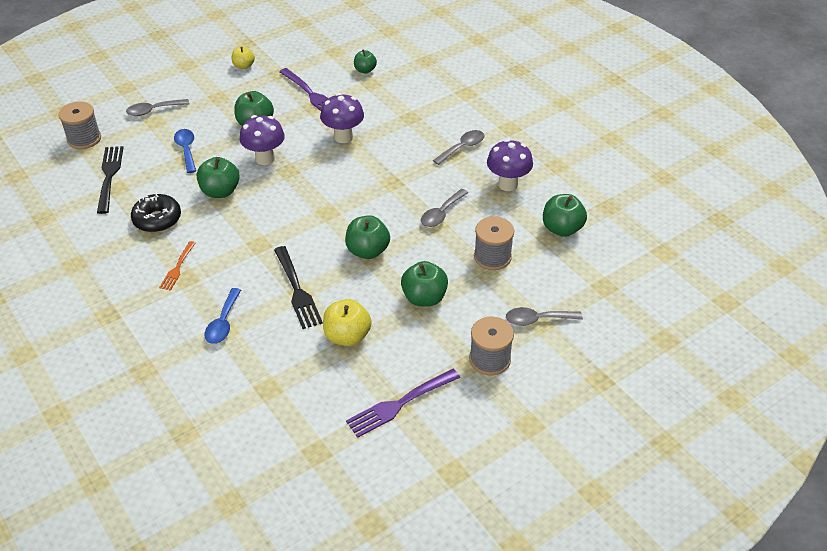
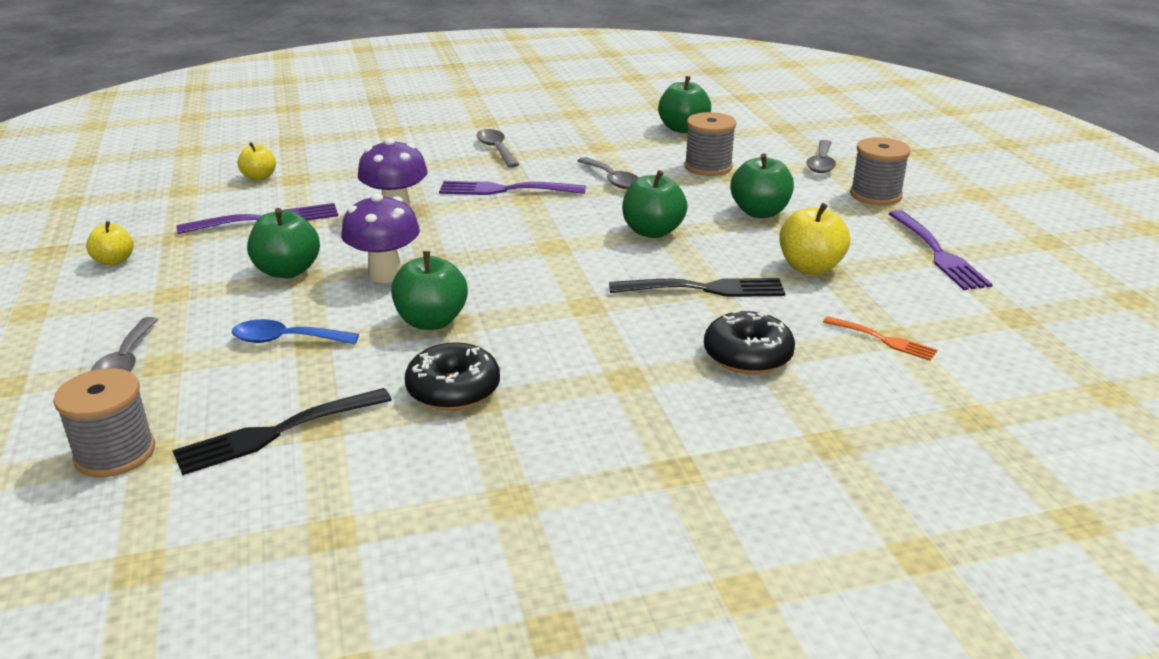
camera: 70 degrees left, 15 degrees down
black fork [97,146,124,214] -> black fork turned 45 degrees counterclockwise [172,388,392,475]
orange fork [159,241,196,291] -> orange fork moved to [823,316,938,361]
blue spoon [205,288,241,344] -> black donut [704,310,795,374]
green apple [354,50,377,73] -> yellow apple [238,142,276,181]
purple mushroom [487,139,533,191] -> none
none -> purple fork [439,181,586,195]

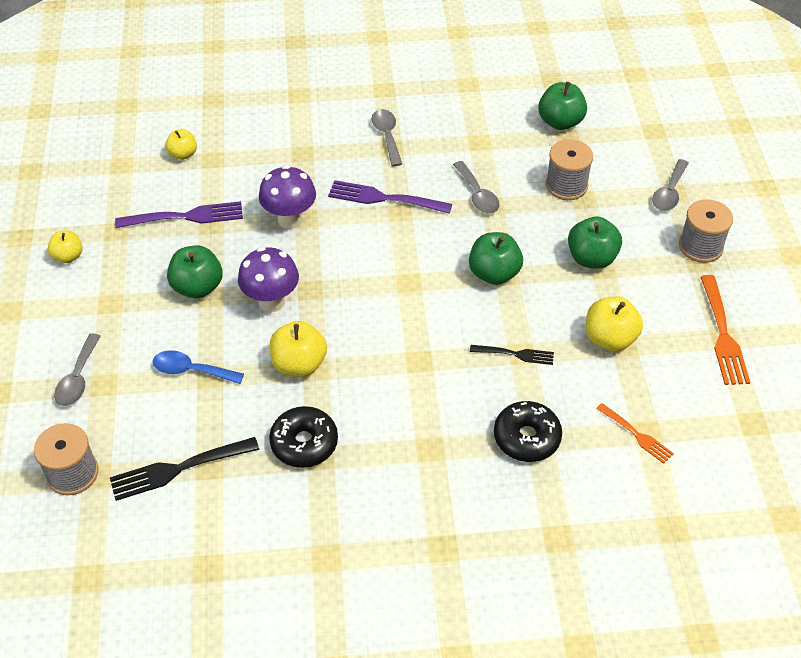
camera: 10 degrees right, 20 degrees up
green apple [391,251,468,330] -> yellow apple [269,321,327,377]
black fork [609,278,785,297] -> black fork [470,345,554,365], size x0.61
purple fork [888,210,993,290] -> orange fork [701,275,750,385]

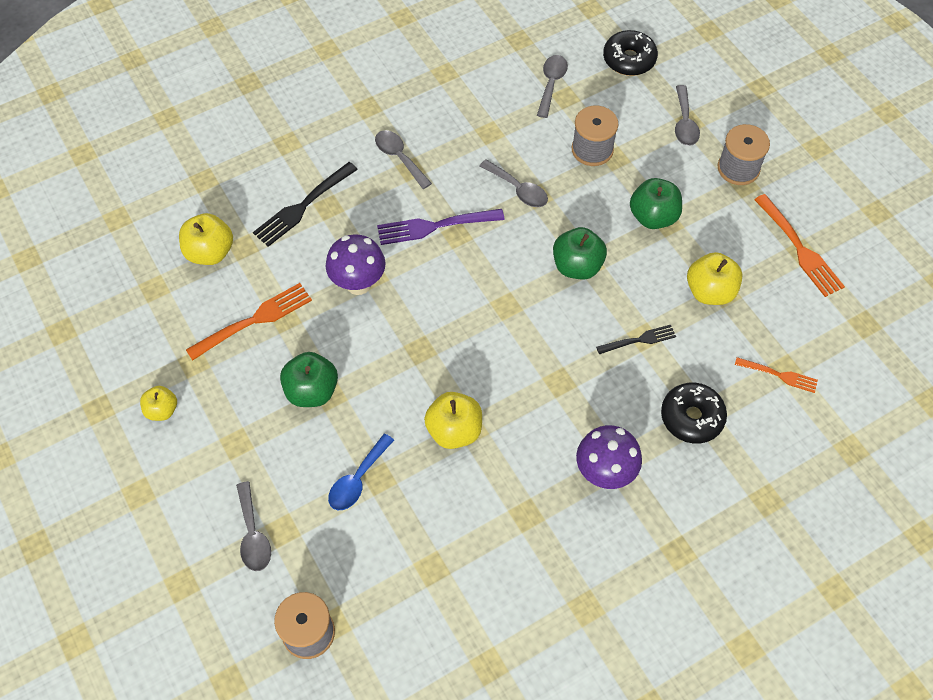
camera: 25 degrees left, 10 degrees up
black fork [110,437,259,501] -> black fork moved to [253,162,358,247]
purple fork [115,201,243,228] -> orange fork [186,283,312,361]
blue spoon [153,350,244,384] -> blue spoon turned 45 degrees counterclockwise [328,434,394,510]
yellow apple [165,129,197,160] -> yellow apple [179,213,233,265], size x1.59
purple mushroom [238,247,299,312] -> purple mushroom moved to [576,425,642,489]
black donut [269,406,338,468] -> black donut moved to [603,30,658,76]
green apple [538,82,587,130] -> grey spoon [537,55,568,118]

